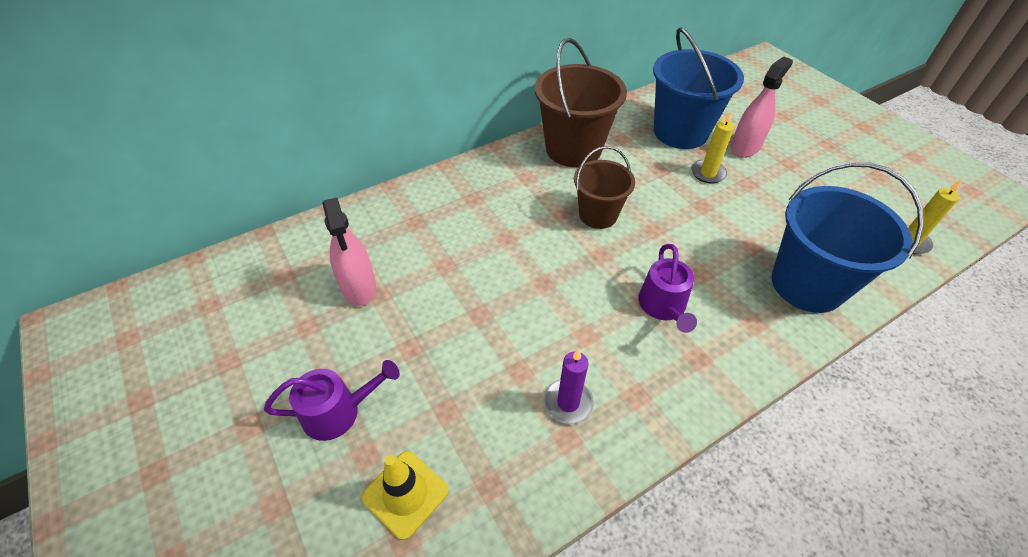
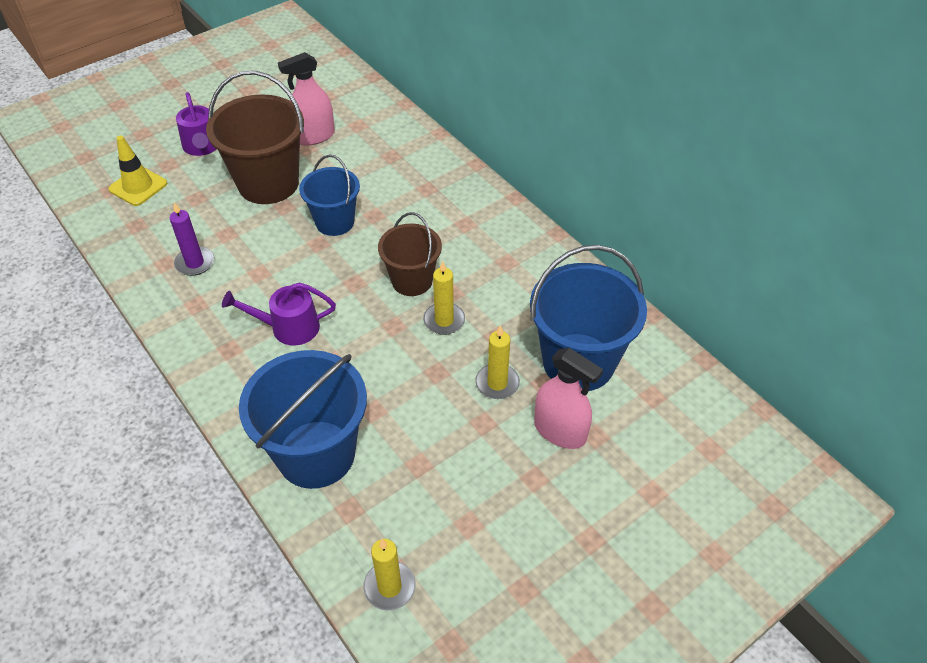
camera: 85 degrees right, 0 degrees up
brown bucket [535,38,627,167] -> brown bucket moved to [206,71,304,204]
none -> blue bucket [299,155,360,236]
none -> yellow candle [423,261,465,335]

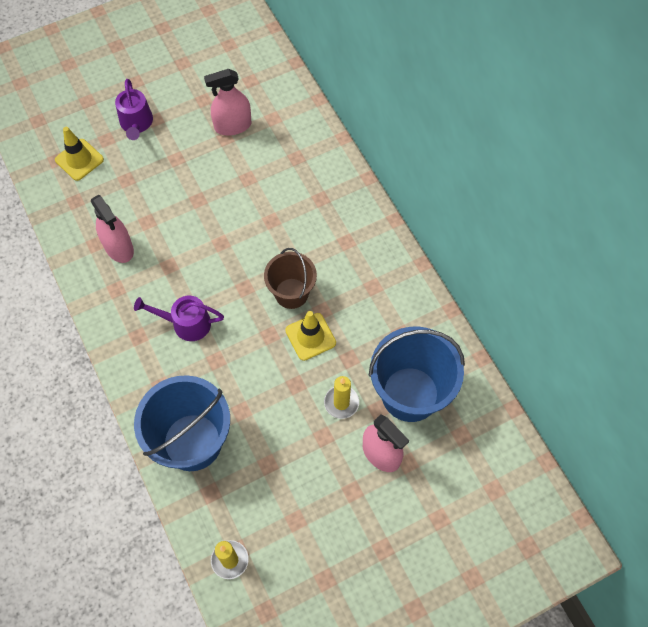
camera: 10 degrees right, 15 degrees up
purple candle [170,202,214,276] -> pink spray bottle [91,195,134,263]
brown bucket [206,71,304,204] -> none
blue bucket [299,155,360,236] -> none
yellow candle [423,261,465,335] -> yellow traffic cone [285,311,336,361]

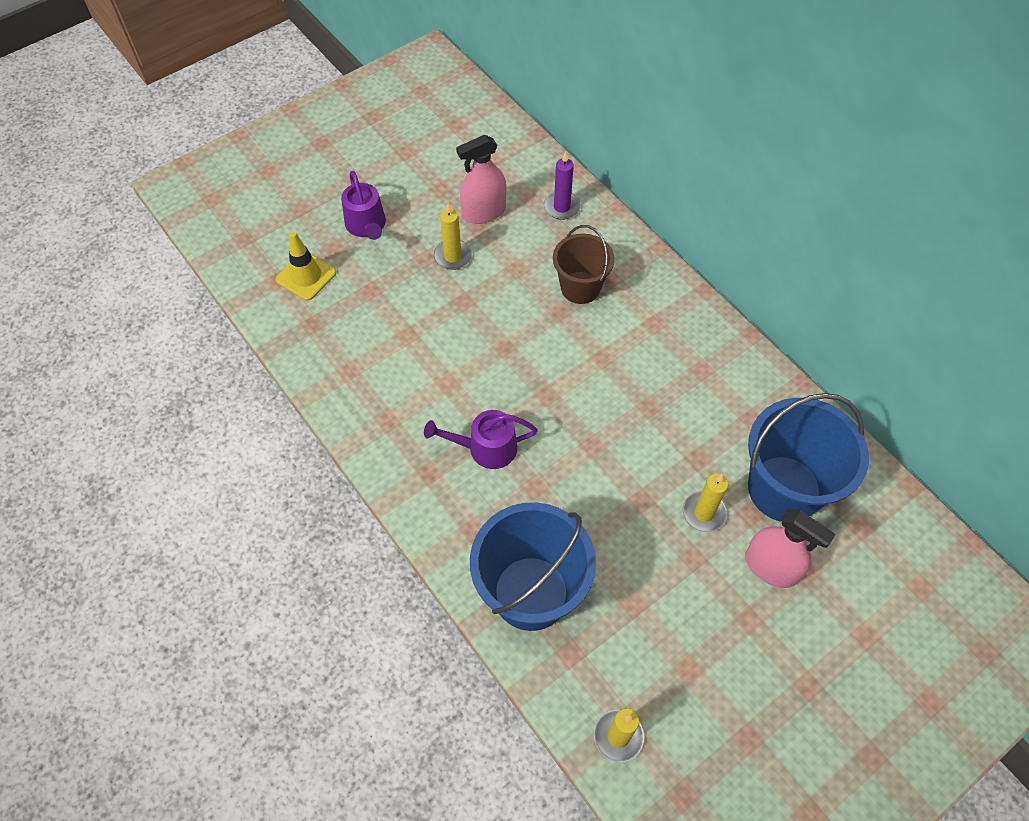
camera: 10 degrees left, 5 degrees down
pink spray bottle [91,195,134,263] -> none
brown bucket [264,248,317,309] -> brown bucket moved to [553,225,615,304]
yellow traffic cone [285,311,336,361] -> none
none -> yellow candle [434,203,472,270]
none -> purple candle [544,152,581,220]

